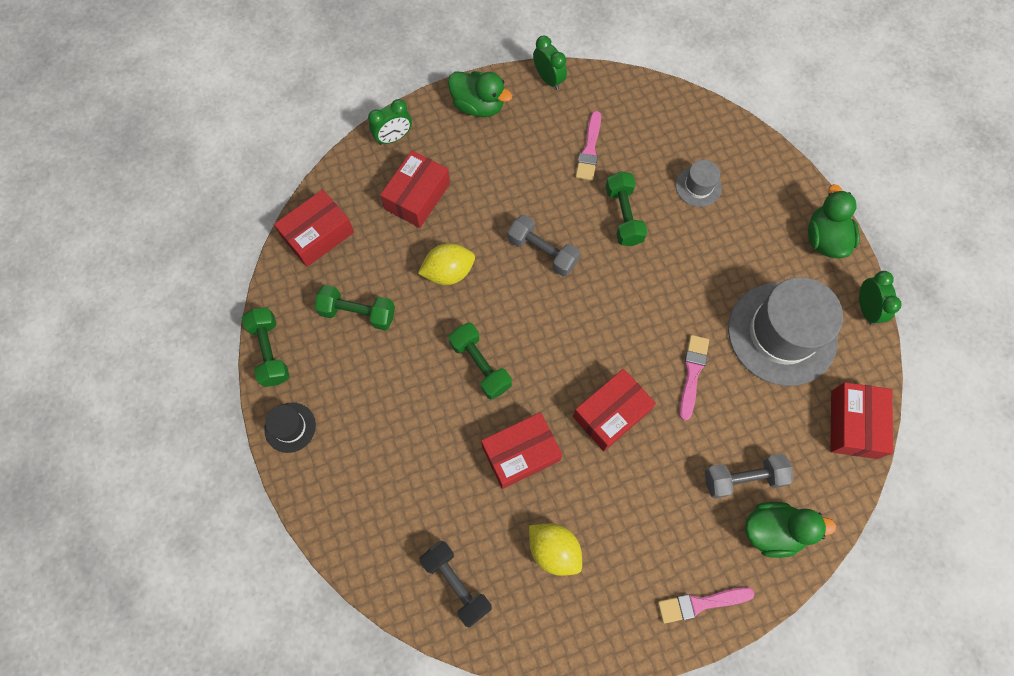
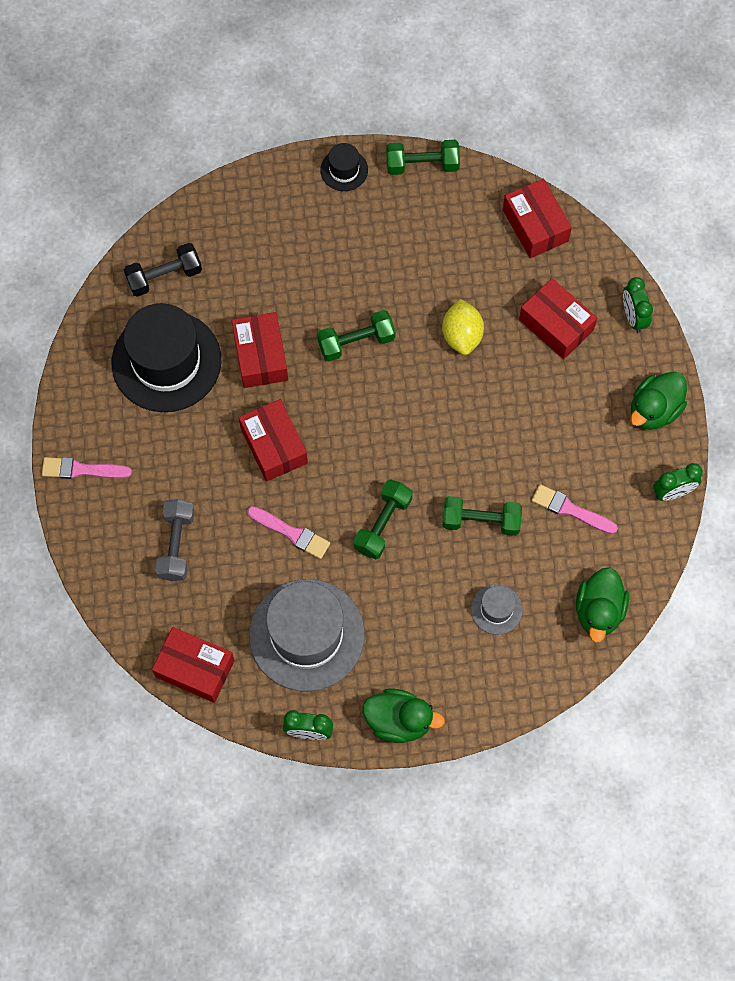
camera: 105 degrees right, 0 degrees up
green dumbbell [315,285,395,330] -> green dumbbell moved to [354,479,413,559]
grey dumbbell [508,215,580,276] -> none
yellow lemon [529,523,582,576] -> black hat [112,303,221,412]
pink brush [658,587,755,624] -> pink brush turned 90 degrees counterclockwise [42,457,132,479]
green duck [745,502,836,558] -> green duck moved to [576,568,629,643]

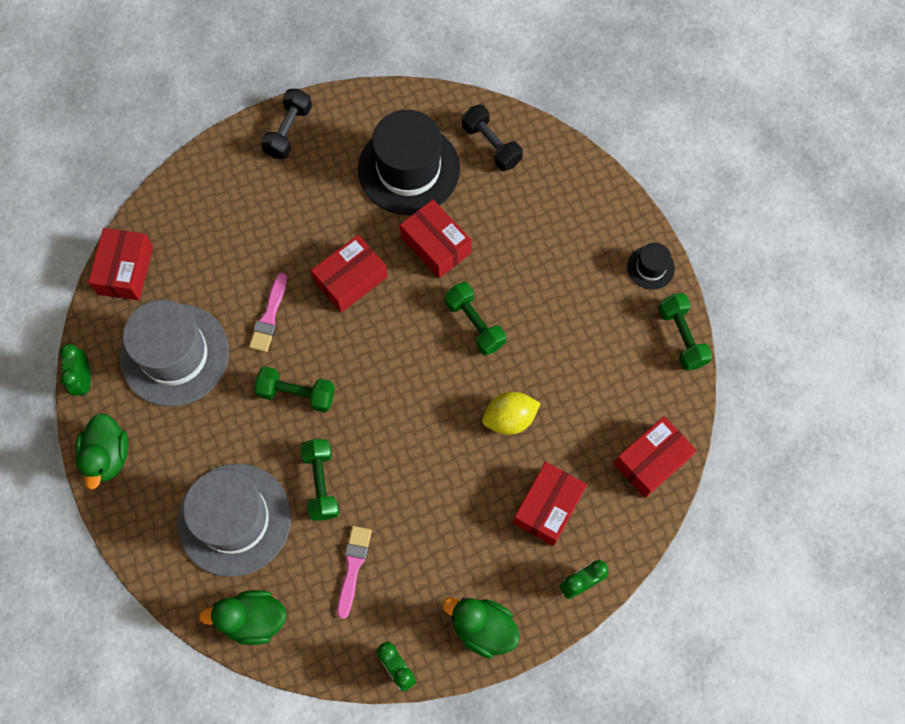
camera: 75 degrees right, 0 degrees up
pink brush [42,457,132,479] -> black dumbbell [261,89,312,159]
grey dumbbell [155,499,195,581] -> none
red box [232,312,288,388] -> red box turned 75 degrees clockwise [400,199,472,278]
grey hat [471,584,523,635] -> grey hat [177,464,291,577], size x2.22

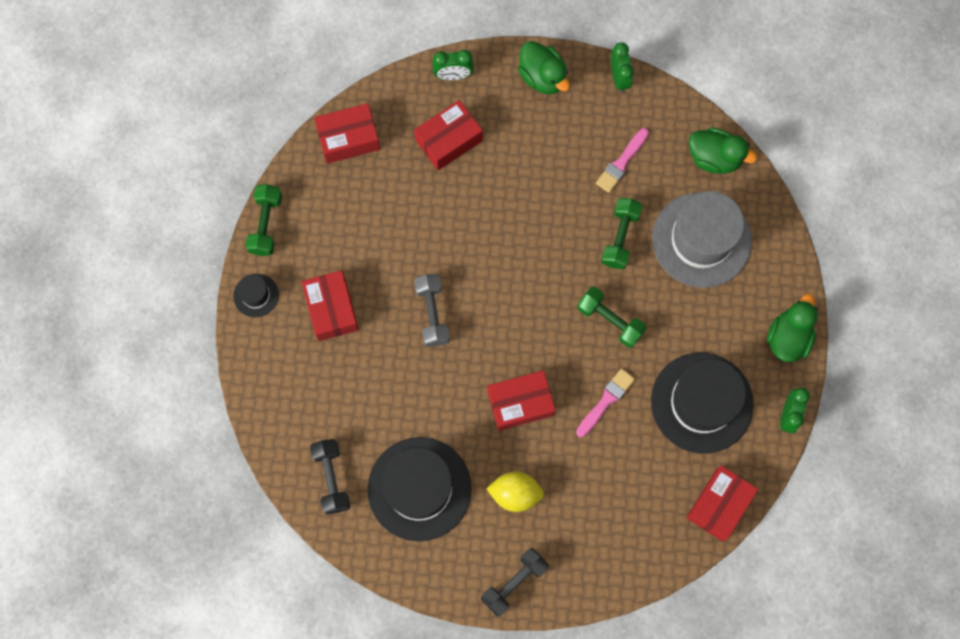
camera: 155 degrees left, 5 degrees up
grey hat [120,300,229,407] -> black hat [651,353,754,454]
red box [400,199,472,278] -> red box moved to [302,270,359,341]
green dumbbell [445,282,506,356] -> grey dumbbell [414,274,450,347]
yellow lemon [482,392,541,435] -> yellow lemon moved to [486,472,544,512]

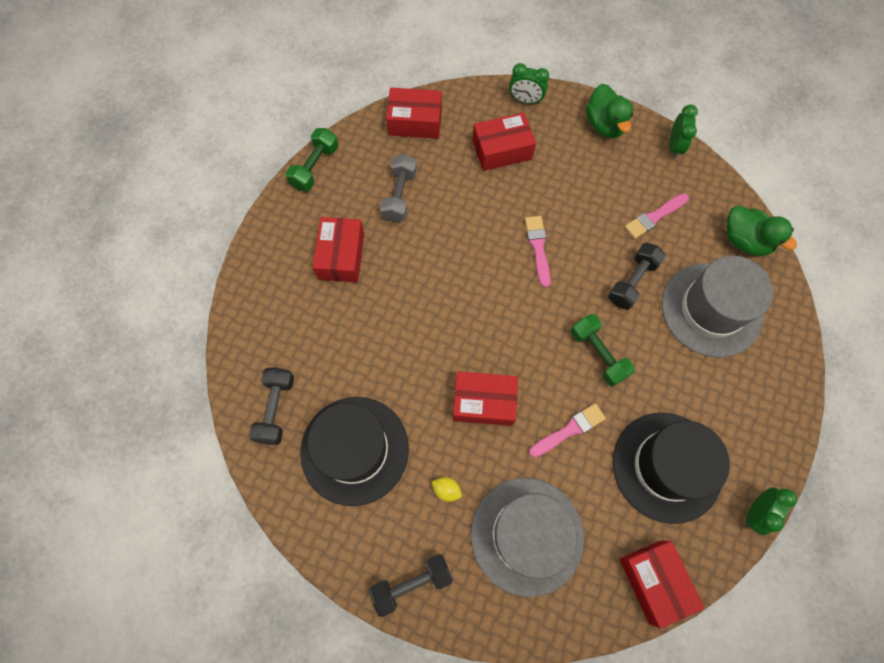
camera: 20 degrees right, 5 degrees down
black hat [233,274,279,317] -> none
grey dumbbell [414,274,450,347] -> grey dumbbell moved to [380,154,417,222]
yellow lemon [486,472,544,512] -> yellow lemon [432,477,462,502], size x0.54
green dumbbell [601,198,643,269] -> black dumbbell [608,243,666,310]
red box [686,465,758,542] -> red box turned 75 degrees counterclockwise [620,541,705,629]
green duck [767,294,818,362] -> none
none -> grey hat [471,478,584,597]
none -> pink brush [525,216,550,288]

